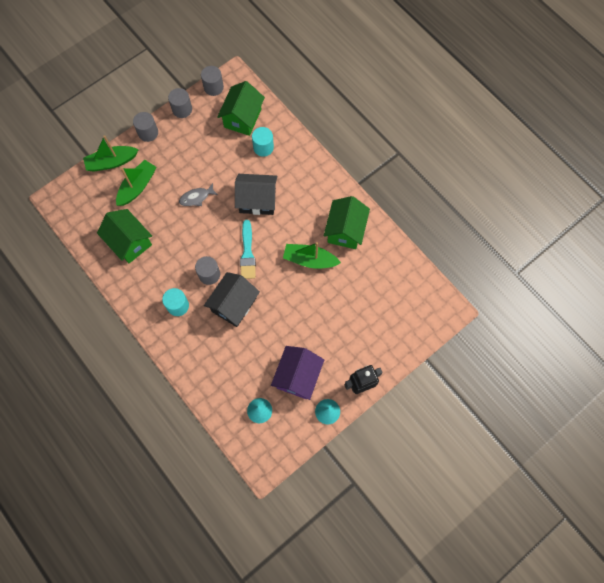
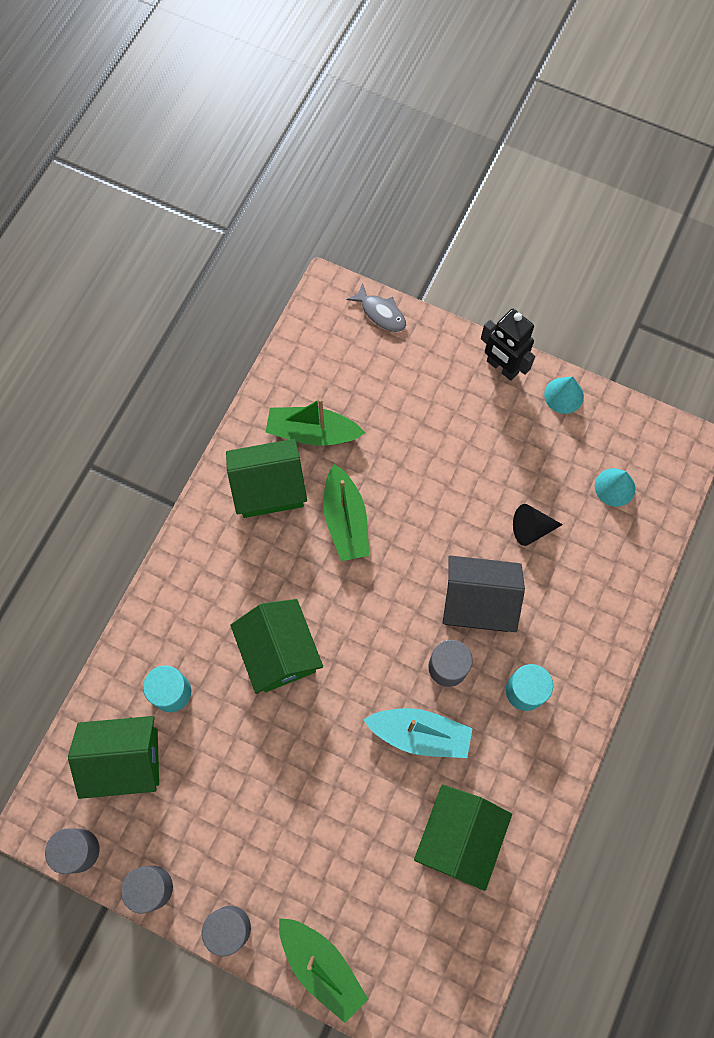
camera: 115 degrees left, 0 degrees up
green boat [116,160,157,206] -> green boat moved to [266,398,365,446]
grey fish [179,183,218,206] -> grey fish moved to [346,283,406,332]
black house [235,174,277,215] -> green house [230,599,323,694]
turquoise brush [240,220,256,279] -> none
purple house [271,346,324,400] -> none
none -> turquoise boat [364,708,473,758]
none -> black cone [513,504,563,546]

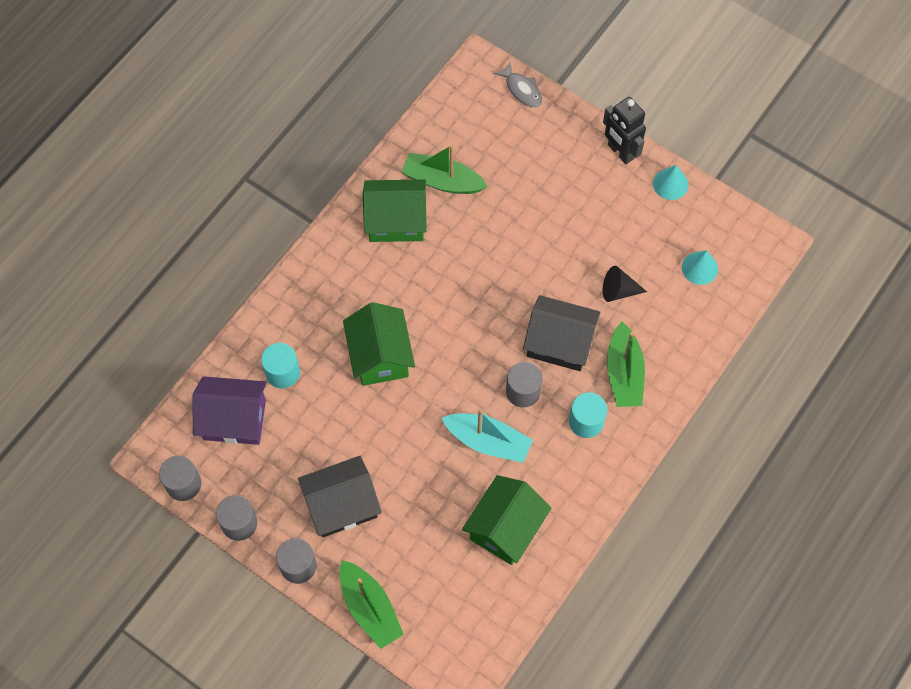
camera: 10 degrees right, 5 degrees down
green house [68,716,159,799] -> purple house [192,376,267,445]
green boat [323,464,369,561] -> green boat moved to [607,322,645,407]
none -> black house [298,456,382,537]

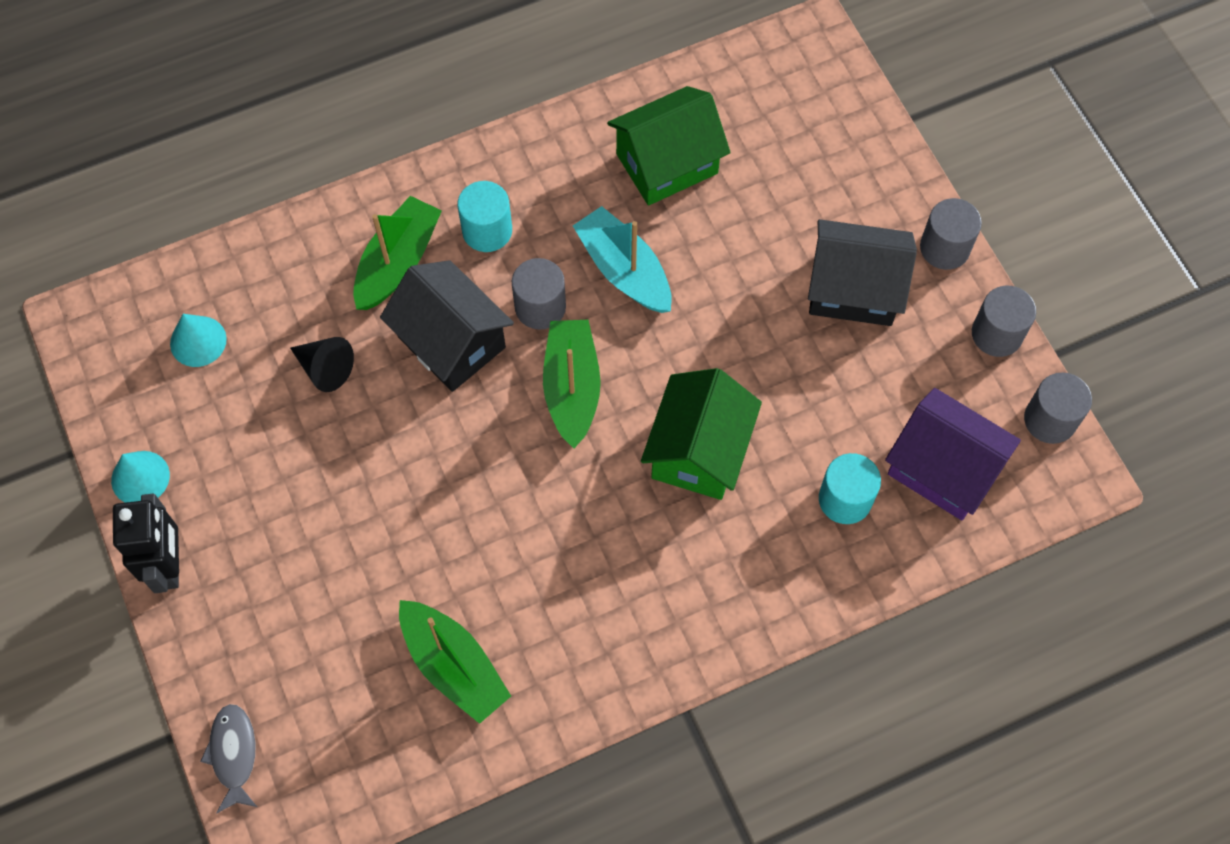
camera: 150 degrees left, 0 degrees up
green boat [339,560,404,649] -> green boat moved to [543,320,601,448]
green house [363,179,427,242] -> none

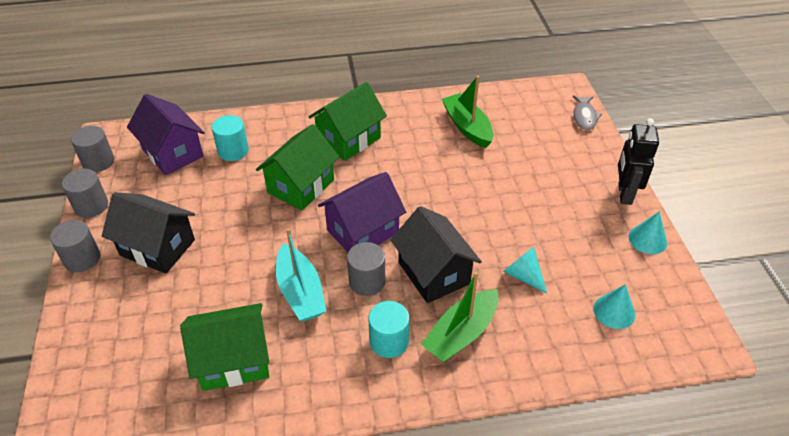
camera: 165 degrees left, 20 degrees down
black cone [290,337,354,392] -> turquoise cone [503,247,547,293]
green boat [543,320,601,448] -> purple house [318,172,406,252]
none -> green house [308,82,387,161]

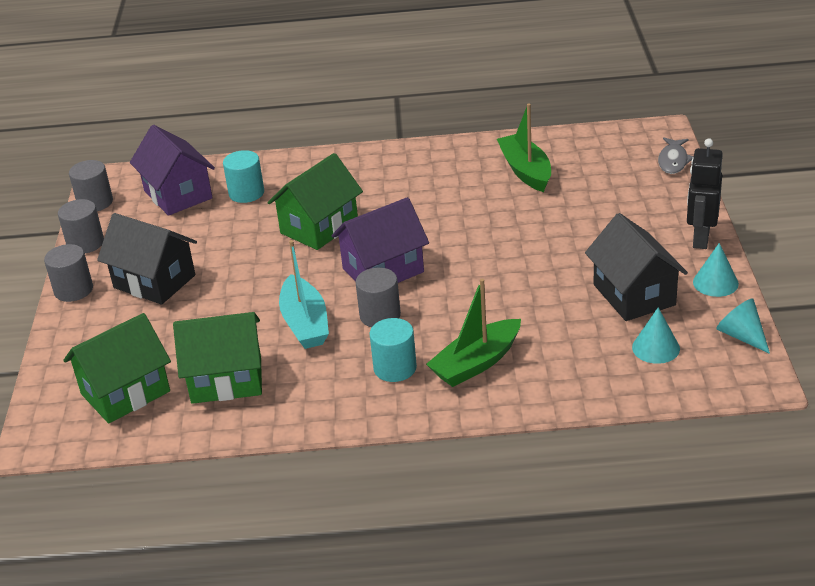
camera: 10 degrees right, 10 degrees down
green house [308,82,387,161] -> green house moved to [64,313,171,424]
black house [391,206,482,303] -> black house moved to [585,213,688,321]
turquoise cone [503,247,547,293] -> turquoise cone moved to [716,298,770,354]

